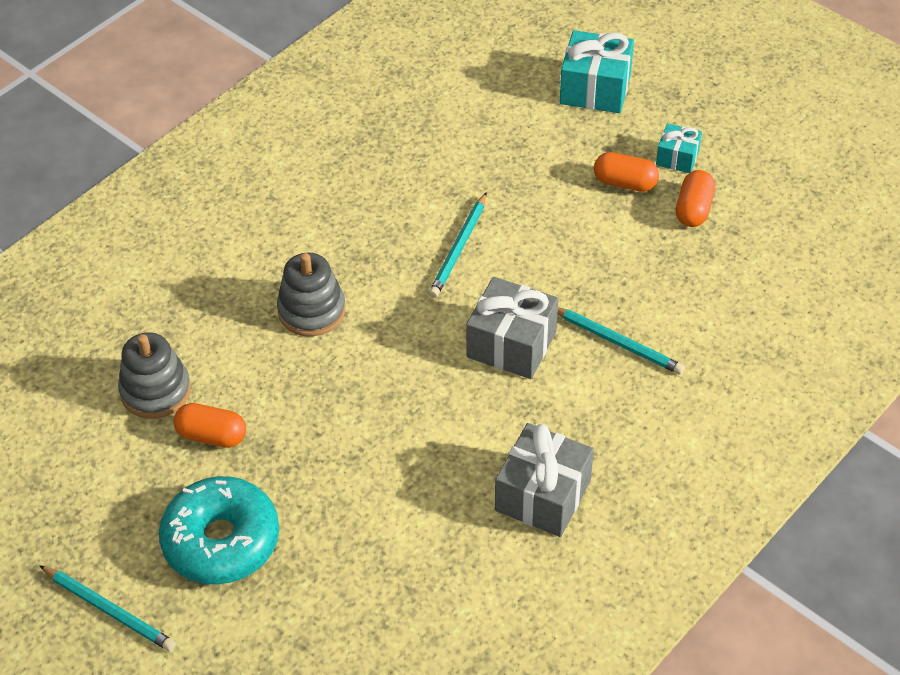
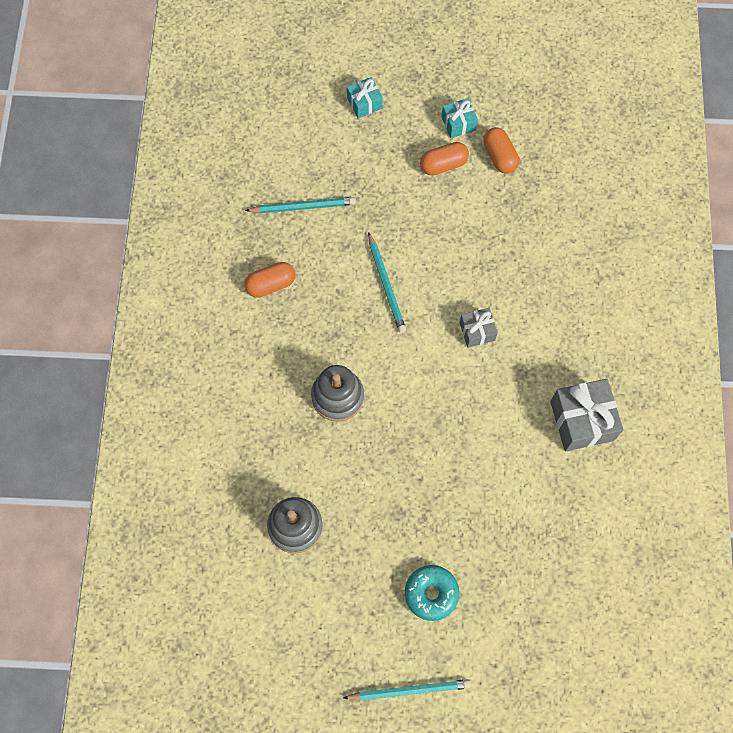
camera: 40 degrees left, 20 degrees up
turquoise donut [159,476,279,585] -> turquoise donut [405,565,459,621], size x0.62
orange capsule [174,403,246,448] -> orange capsule moved to [244,262,295,298]
grey gift [466,277,558,379] -> grey gift [459,308,498,348], size x0.56
turquoise pencil [558,307,685,375] -> turquoise pencil moved to [245,197,356,213]
turquoise gift [560,30,634,113] -> turquoise gift [347,77,383,118], size x0.56

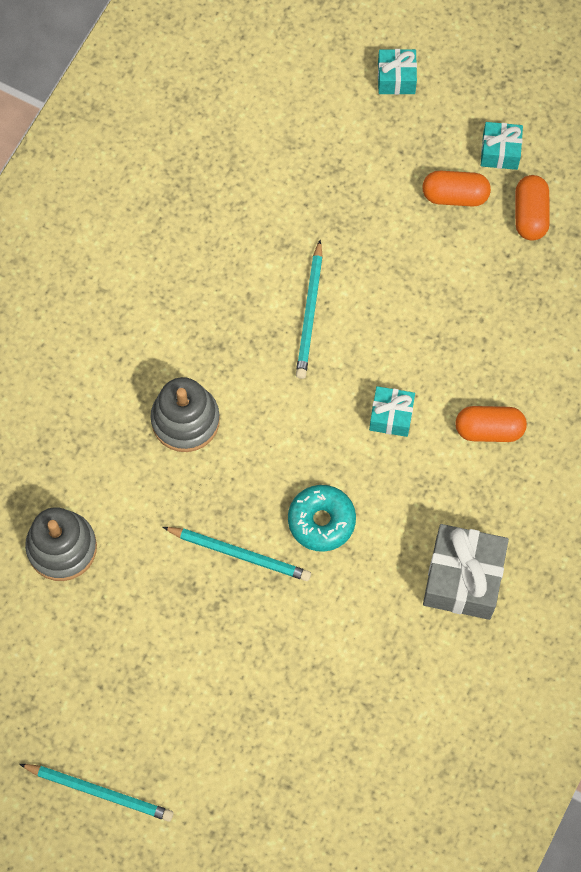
camera: 25 degrees right, 0 degrees up
orange capsule [244,262,295,298] -> orange capsule moved to [455,406,527,442]
turquoise pencil [245,197,356,213] -> turquoise pencil moved to [163,527,311,581]
turquoise donut [405,565,459,621] -> turquoise donut moved to [288,485,356,552]
grey gift [459,308,498,348] -> turquoise gift [369,386,415,437]

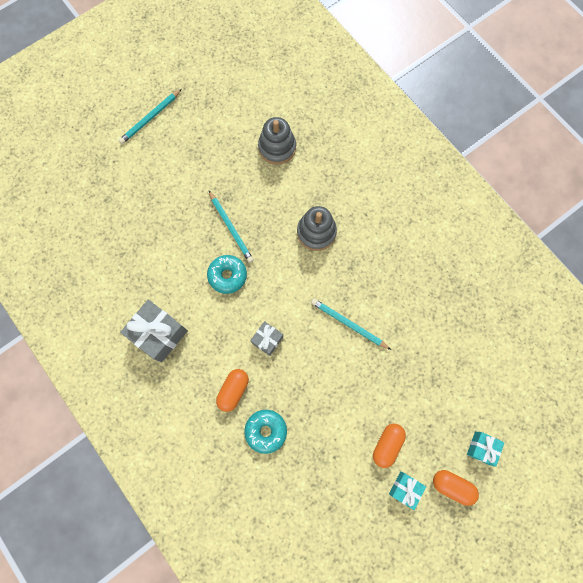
camera: 115 degrees right, 5 degrees up
turquoise pencil [163,527,311,581] -> turquoise pencil turned 75 degrees counterclockwise [209,191,254,263]
turquoise gift [369,386,415,437] -> grey gift [250,321,283,356]
orange capsule [515,175,550,241] -> orange capsule moved to [433,470,479,506]
none -> turquoise donut [244,410,287,454]

